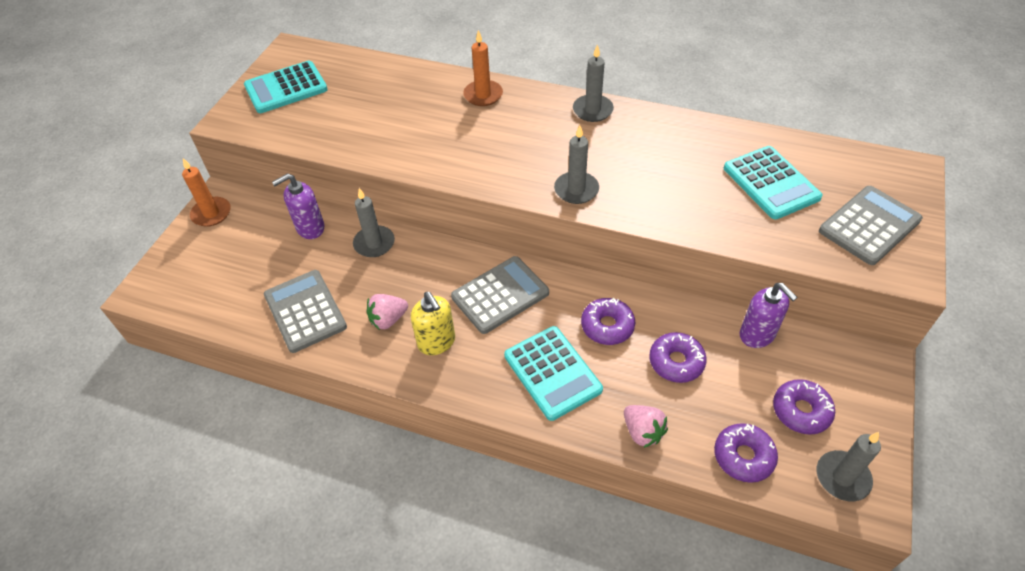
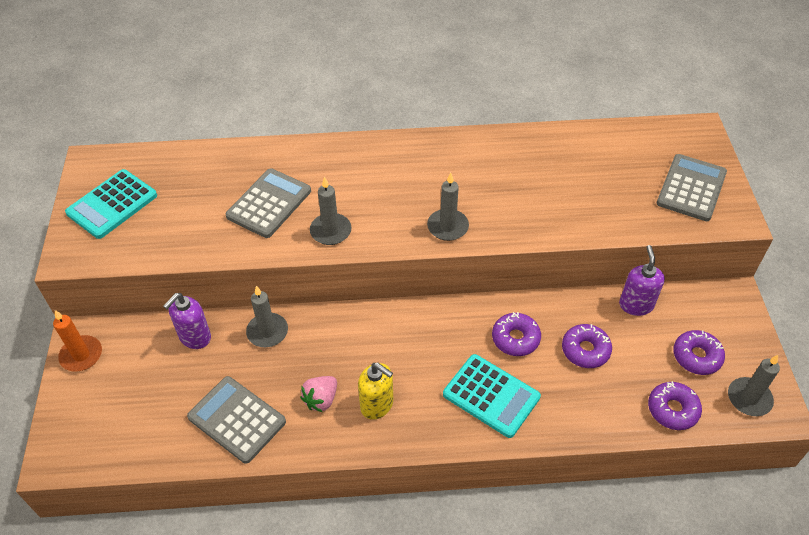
camera: 25 degrees left, 0 degrees up
grey calculator [451,256,549,334] -> grey calculator moved to [226,168,311,238]
orange candle [463,30,503,106] -> none
grey candle [573,44,614,122] -> grey candle moved to [310,177,352,245]
pink strawberry [624,405,668,448] -> none
turquoise calculator [724,146,823,219] -> none
purple soap dispenser [740,283,798,348] -> purple soap dispenser turned 120 degrees counterclockwise [619,245,665,316]

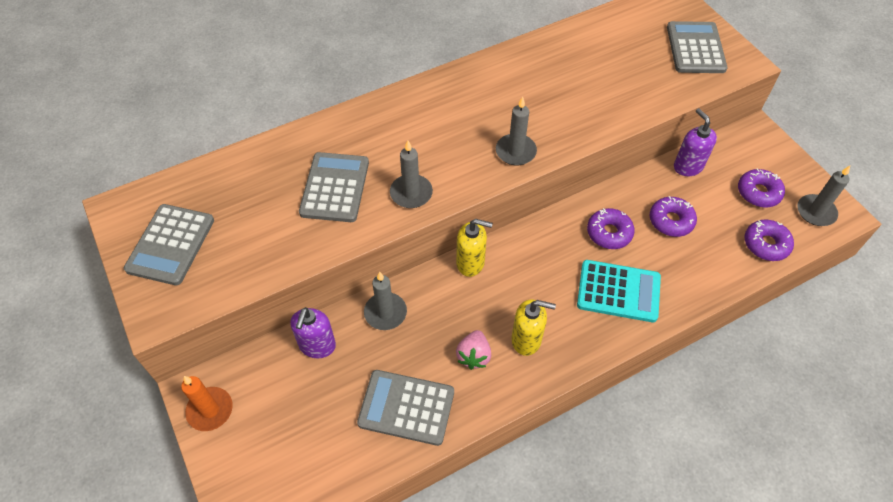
camera: 25 degrees left, 5 degrees up
turquoise calculator [65,169,157,239] -> grey calculator [124,204,214,285]
none -> yellow soap dispenser [456,219,493,277]

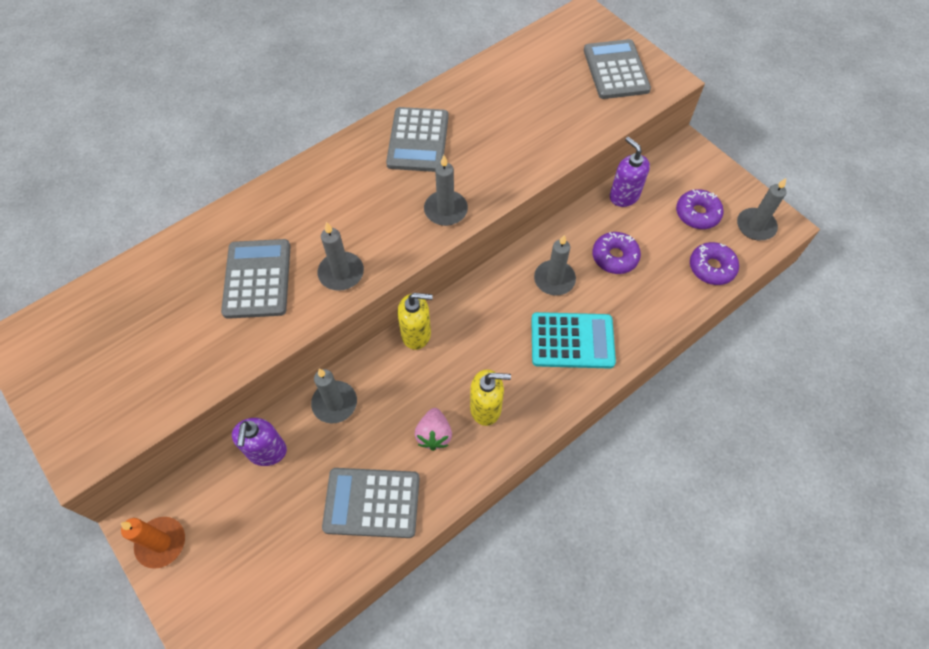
camera: 10 degrees left, 5 degrees up
grey calculator [124,204,214,285] -> grey calculator moved to [386,107,449,172]
purple donut [587,208,635,249] -> grey candle [534,235,576,295]

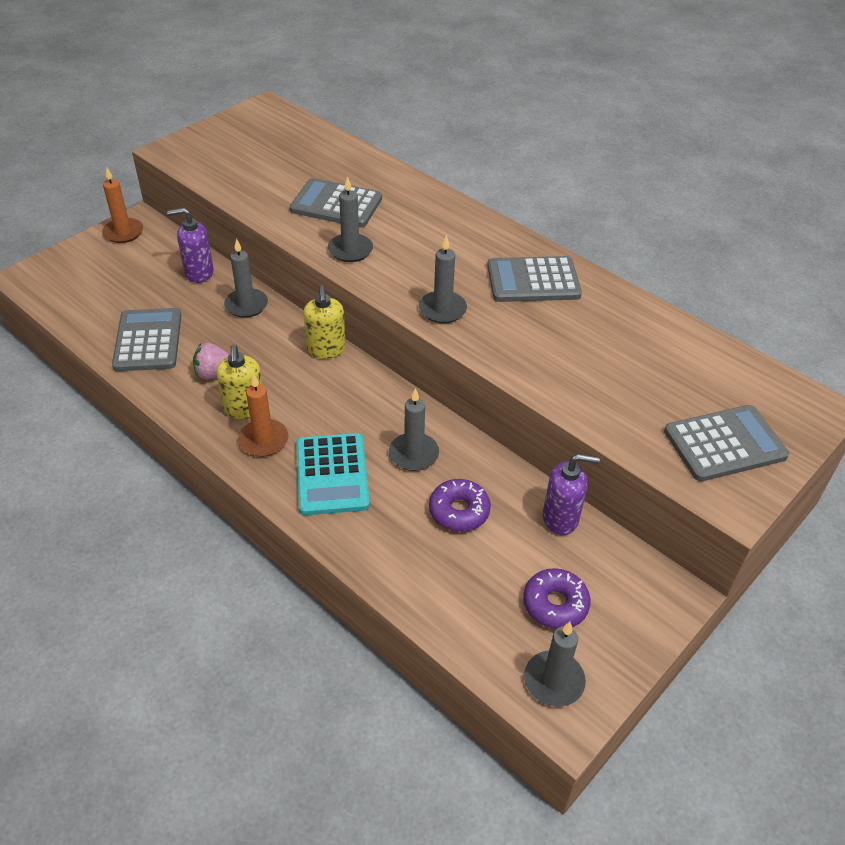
camera: 80 degrees right, 15 degrees down
grey calculator [221,239,291,319] -> grey calculator turned 150 degrees counterclockwise [290,178,382,228]
purple soap dispenser [610,137,650,207] -> purple soap dispenser turned 45 degrees clockwise [543,454,600,535]
purple donut [690,242,739,285] -> none
none -> orange candle [238,373,288,457]

